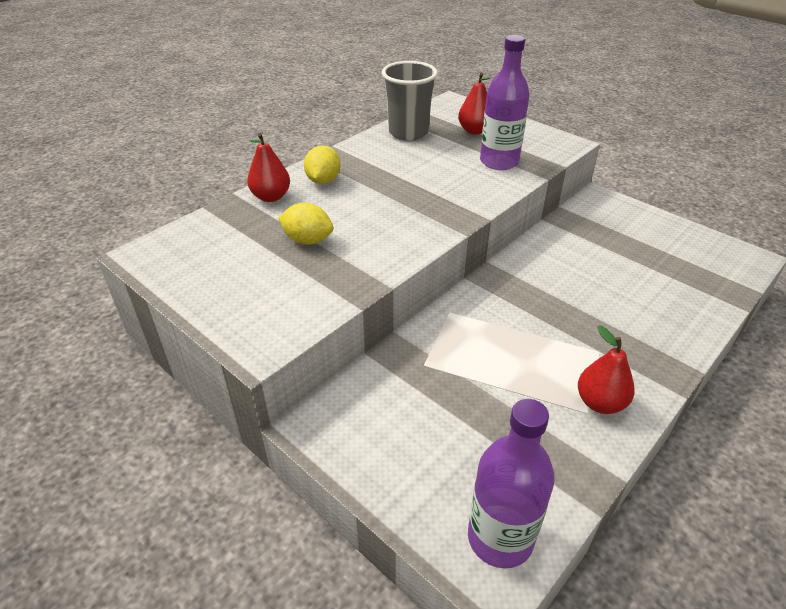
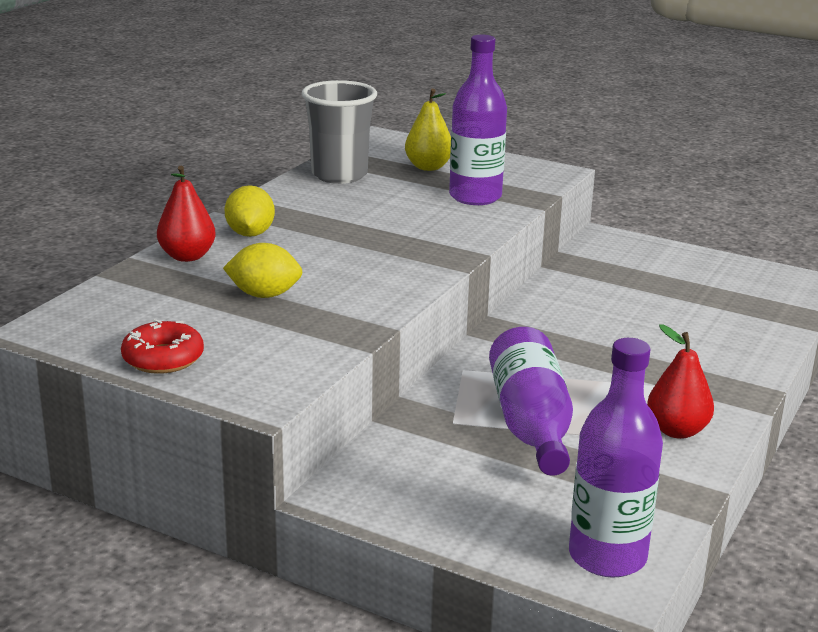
camera: 15 degrees left, 15 degrees down
red pear [458,73,490,135] -> yellow pear [405,88,451,171]
none -> red donut [121,319,204,374]
none -> purple bottle [489,327,573,476]

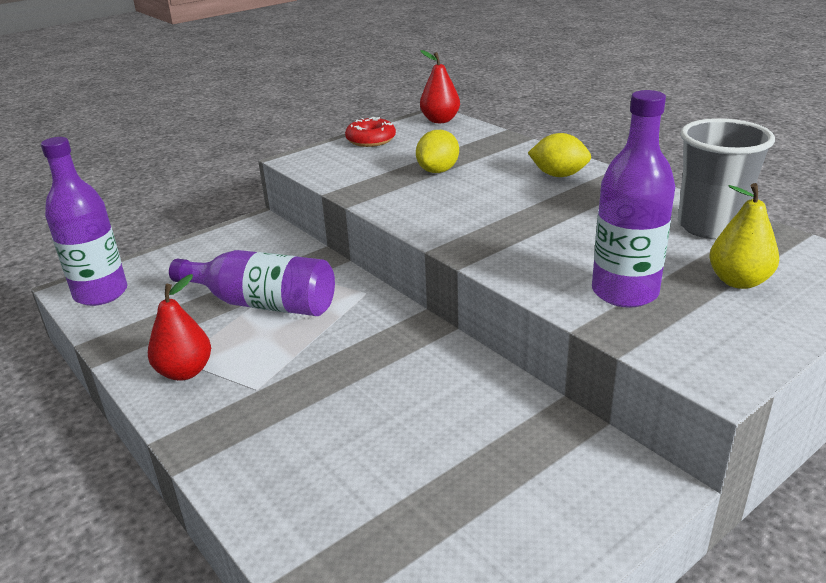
camera: 115 degrees right, 5 degrees up
red pear [157,166,216,262] -> red pear moved to [420,50,460,123]

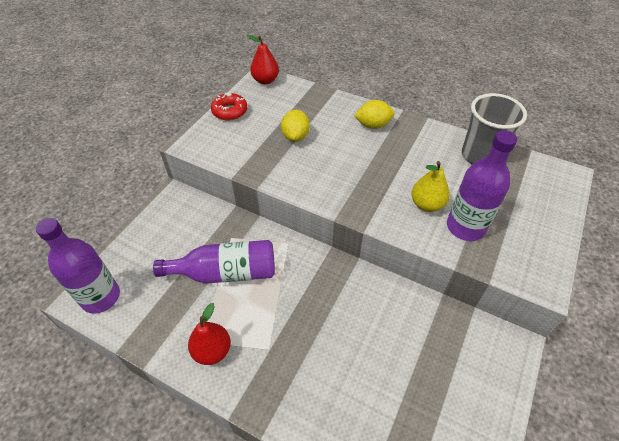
camera: 25 degrees left, 20 degrees up
yellow pear [709,183,779,289] -> yellow pear moved to [411,161,450,212]

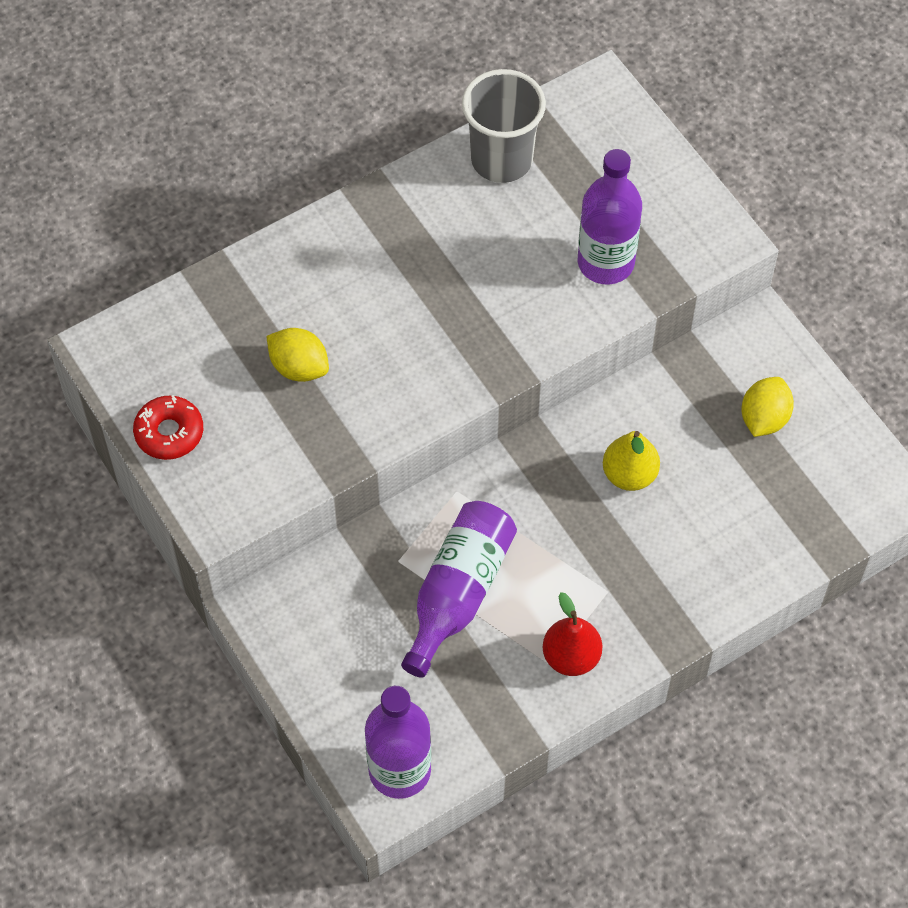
camera: 60 degrees left, 10 degrees up
red pear [247,35,279,84] -> none
yellow lemon [354,100,394,129] -> yellow lemon moved to [741,377,794,437]
yellow pear [411,161,450,212] -> yellow pear moved to [603,431,660,491]

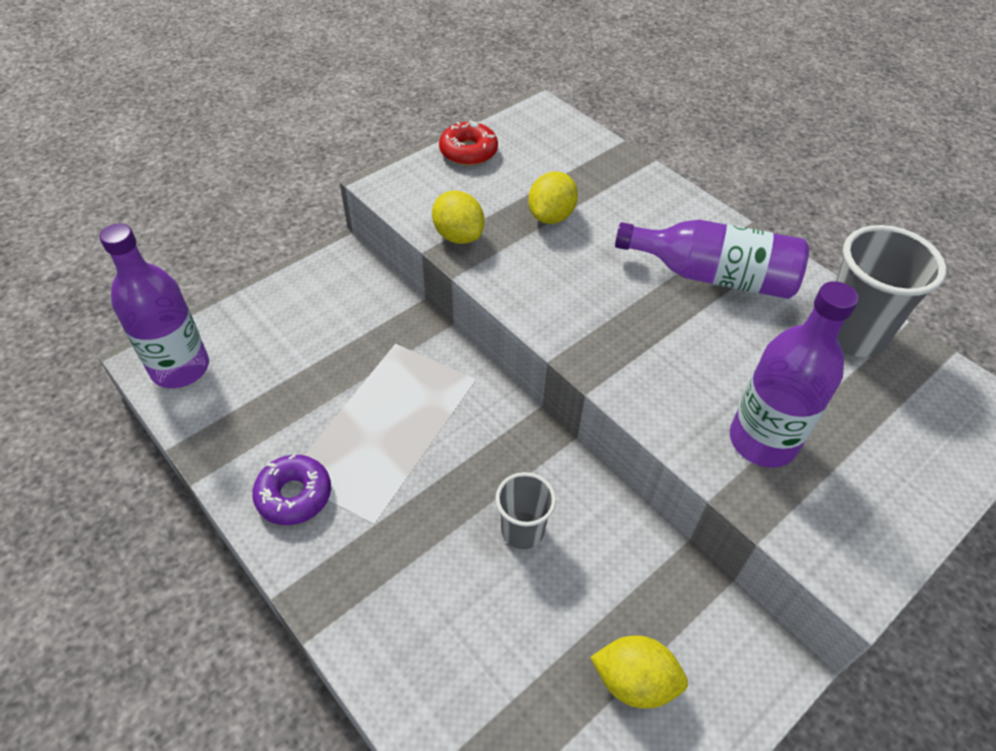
camera: 80 degrees right, 10 degrees down
purple bottle [401,501,517,678] -> purple bottle moved to [615,220,809,299]
red pear [543,592,602,676] -> purple donut [252,454,331,525]
yellow pear [603,431,660,491] -> grey cup [495,472,556,549]
none -> yellow lemon [432,190,484,244]

